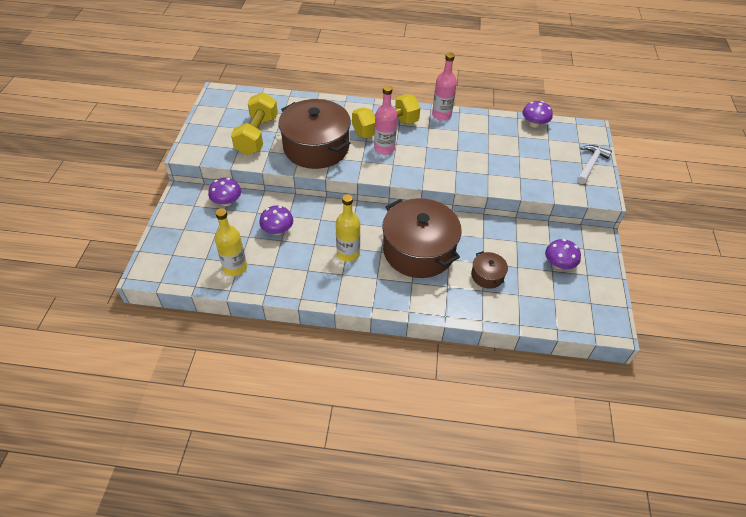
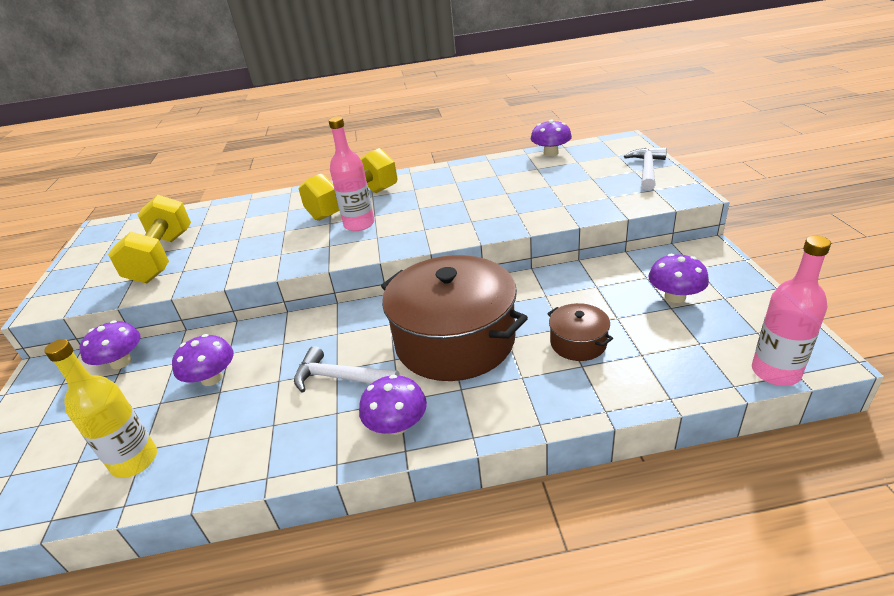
camera: 10 degrees left, 15 degrees down
brown pot [279,99,351,169] -> none
yellow bottle [336,194,360,262] -> white hammer [294,346,400,393]
pink bottle [432,52,457,121] -> pink bottle moved to [752,236,831,386]
none -> purple mushroom [359,374,427,435]

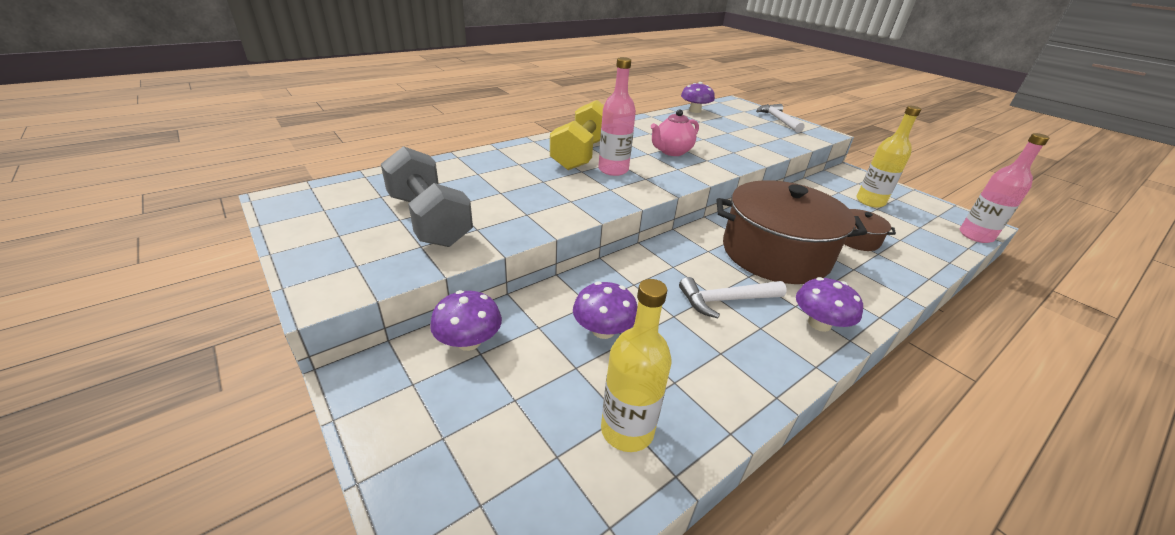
camera: 35 degrees left, 0 degrees up
yellow dumbbell [108,195,191,283] -> grey dumbbell [381,146,473,247]
purple mushroom [649,254,709,303] -> yellow bottle [856,106,921,207]
none -> pink teapot [651,109,699,156]

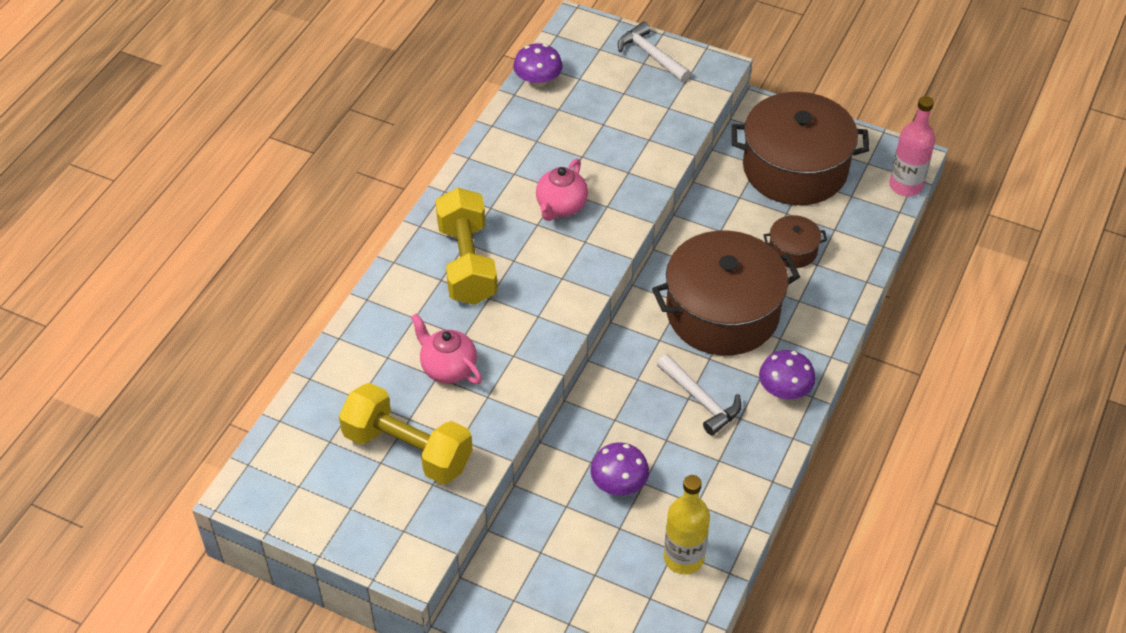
camera: 25 degrees left, 15 degrees up
grey dumbbell [381,146,473,247] -> yellow dumbbell [339,383,473,484]
purple mushroom [430,290,502,351] -> none
pink bottle [598,57,636,176] -> none
white hammer [679,277,787,318] -> white hammer turned 90 degrees counterclockwise [657,354,741,436]
yellow bottle [856,106,921,207] -> brown pot [732,92,870,205]
none -> pink teapot [411,313,482,384]

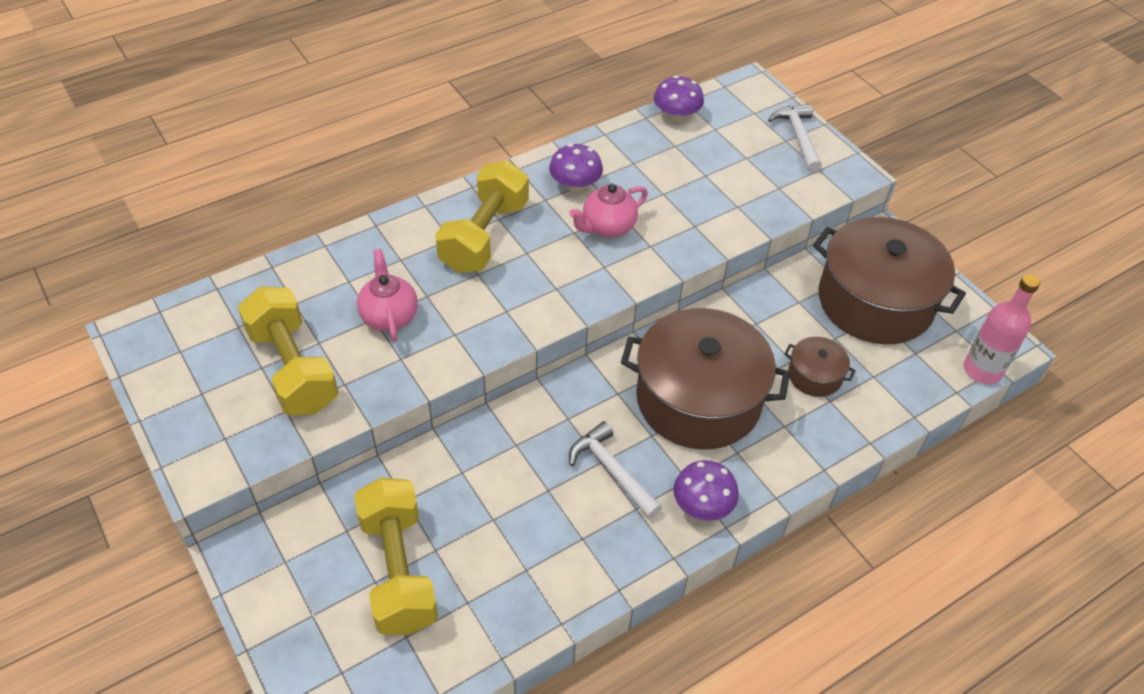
camera: 30 degrees right, 0 degrees up
purple mushroom [590,442,649,496] -> purple mushroom moved to [549,144,603,192]
white hammer [657,354,741,436] -> white hammer turned 150 degrees clockwise [569,421,662,519]
yellow bottle [664,475,710,574] -> none
none -> yellow dumbbell [354,477,438,635]

